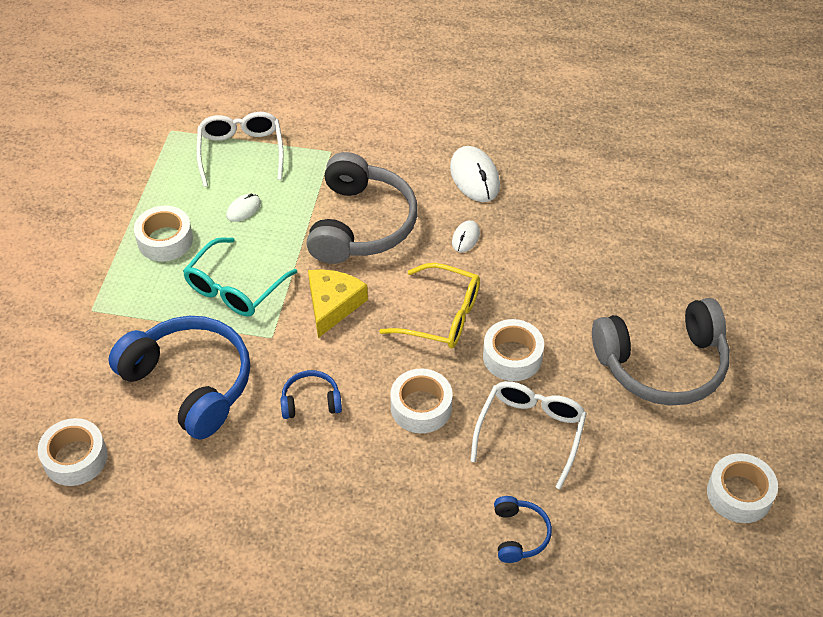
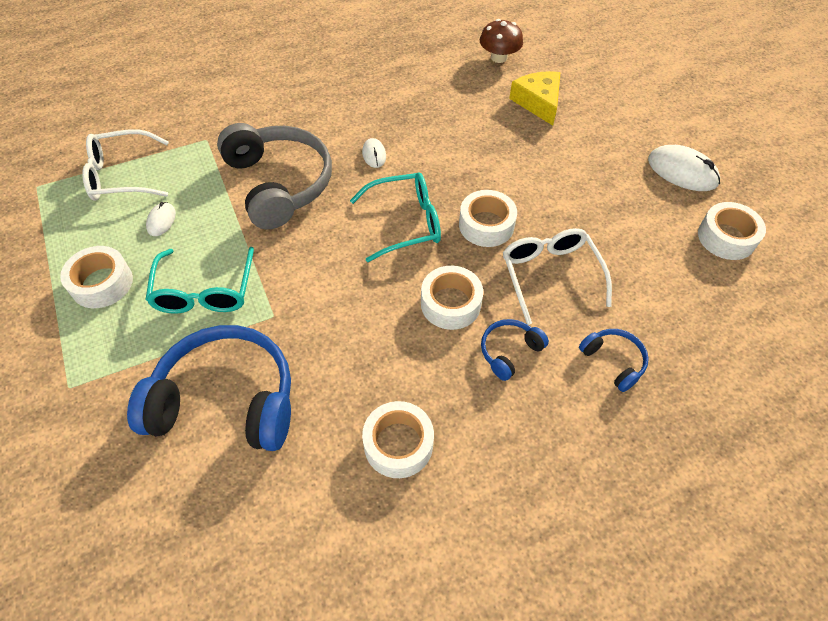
camera: 35 degrees left, 5 degrees up
white tape [38,418,107,486] -> white tape moved to [362,401,434,478]
white glasses [196,112,284,187] -> white glasses turned 60 degrees counterclockwise [82,129,169,201]
blue headphones [280,370,342,419] -> blue headphones moved to [481,319,549,381]
yellow cheese [308,269,368,338] -> yellow cheese moved to [509,71,561,126]
yellow glasses [379,263,480,349] -> turquoise glasses [350,172,441,262]
white mouse [450,146,500,202] -> white mouse moved to [648,145,720,191]
grey headphones [592,298,730,406] -> none
none -> brown mushroom [480,19,523,63]

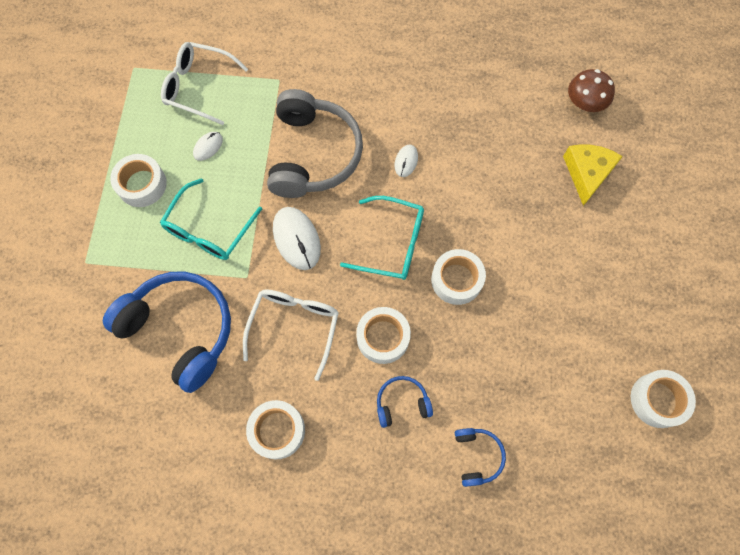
camera: 30 degrees right, 15 degrees up
white glasses [503,228,612,325] -> white glasses moved to [243,289,339,381]
white mouse [648,145,720,191] -> white mouse moved to [273,207,321,270]

